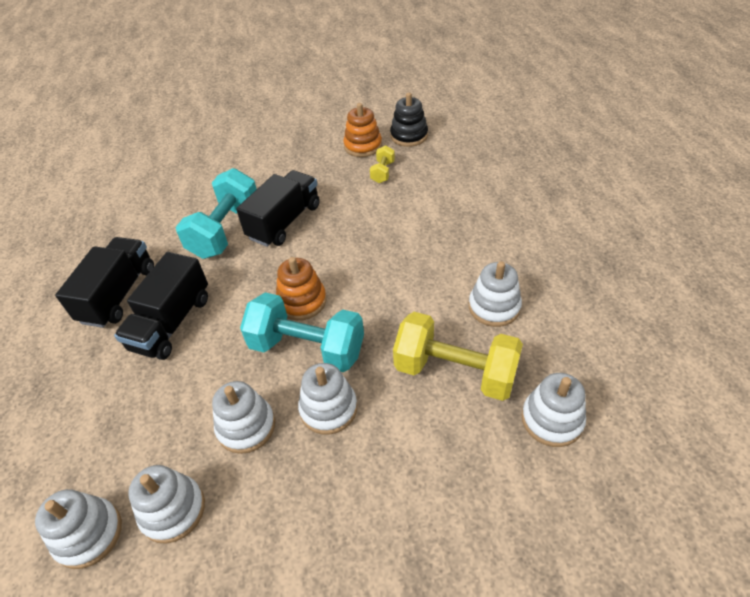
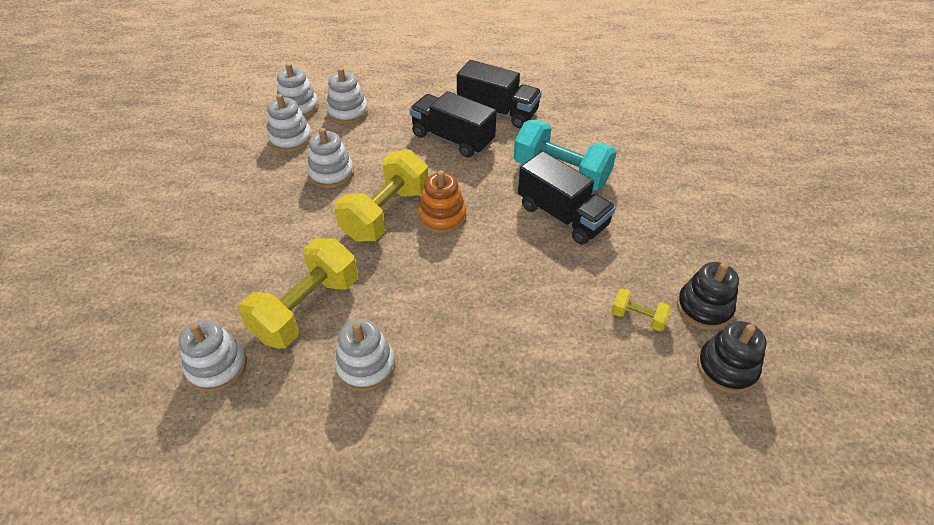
camera: 100 degrees right, 0 degrees up
turquoise dumbbell [240,292,364,372] -> yellow dumbbell [334,150,428,241]
white stacking toy [298,363,357,435] -> white stacking toy moved to [326,68,368,124]
orange stacking toy [343,103,382,157] -> black stacking toy [677,262,739,330]

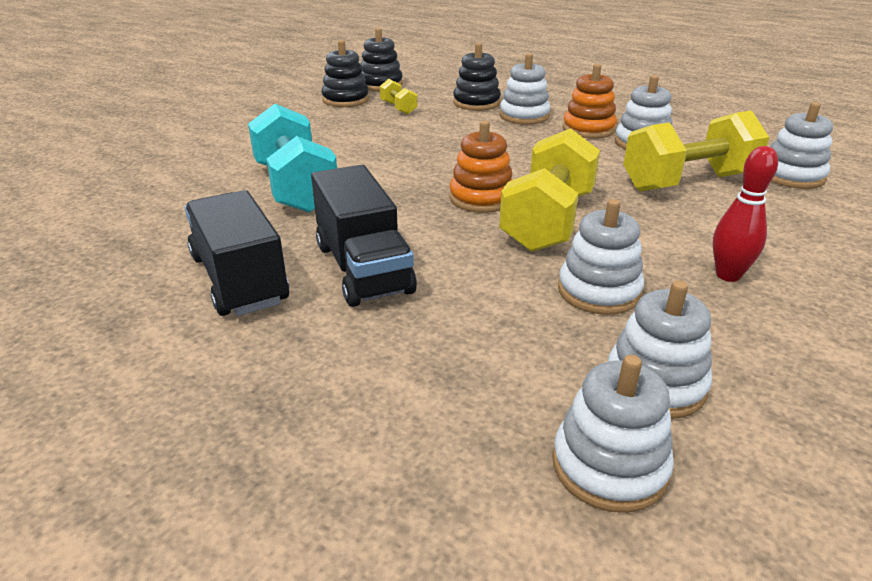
camera: 145 degrees left, 15 degrees down
white stacking toy [326,68,368,124] -> white stacking toy moved to [500,53,551,125]
yellow dumbbell [334,150,428,241] -> yellow dumbbell turned 45 degrees counterclockwise [499,128,600,252]
black truck [518,151,616,245] -> none
none -> black stacking toy [453,43,501,111]
none -> orange stacking toy [563,64,617,139]
none -> red bowling pin [713,146,778,282]

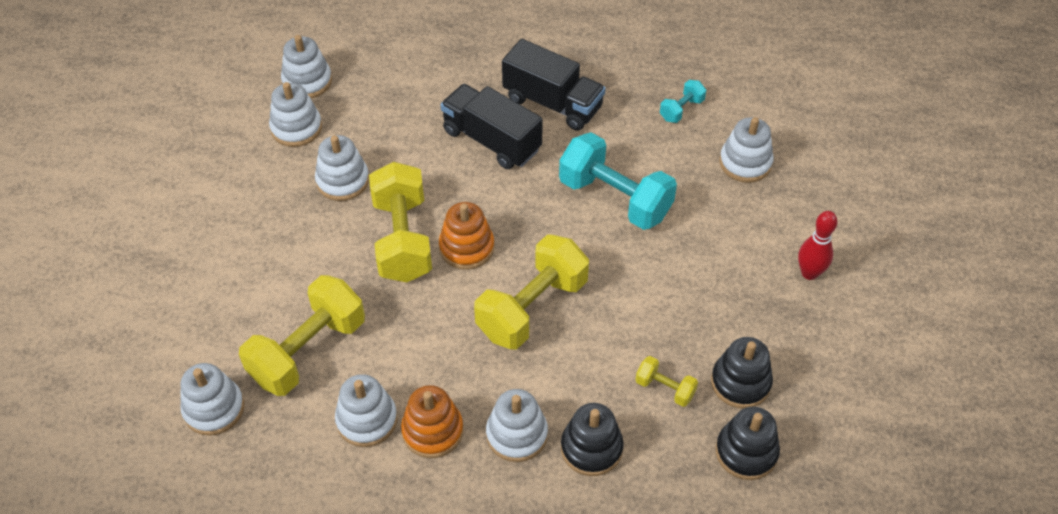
camera: 150 degrees right, 20 degrees up
red bowling pin [713,146,778,282] -> red bowling pin moved to [798,211,838,280]
none -> yellow dumbbell [474,234,589,349]
none -> turquoise dumbbell [660,80,706,123]
none -> white stacking toy [720,117,774,183]

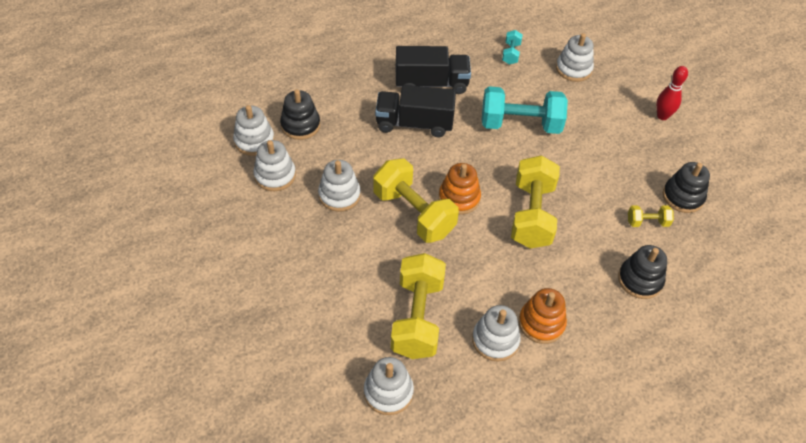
camera: 35 degrees left, 0 degrees up
white stacking toy [486,389,548,462] -> none
black stacking toy [716,407,780,480] -> black stacking toy moved to [280,90,320,140]

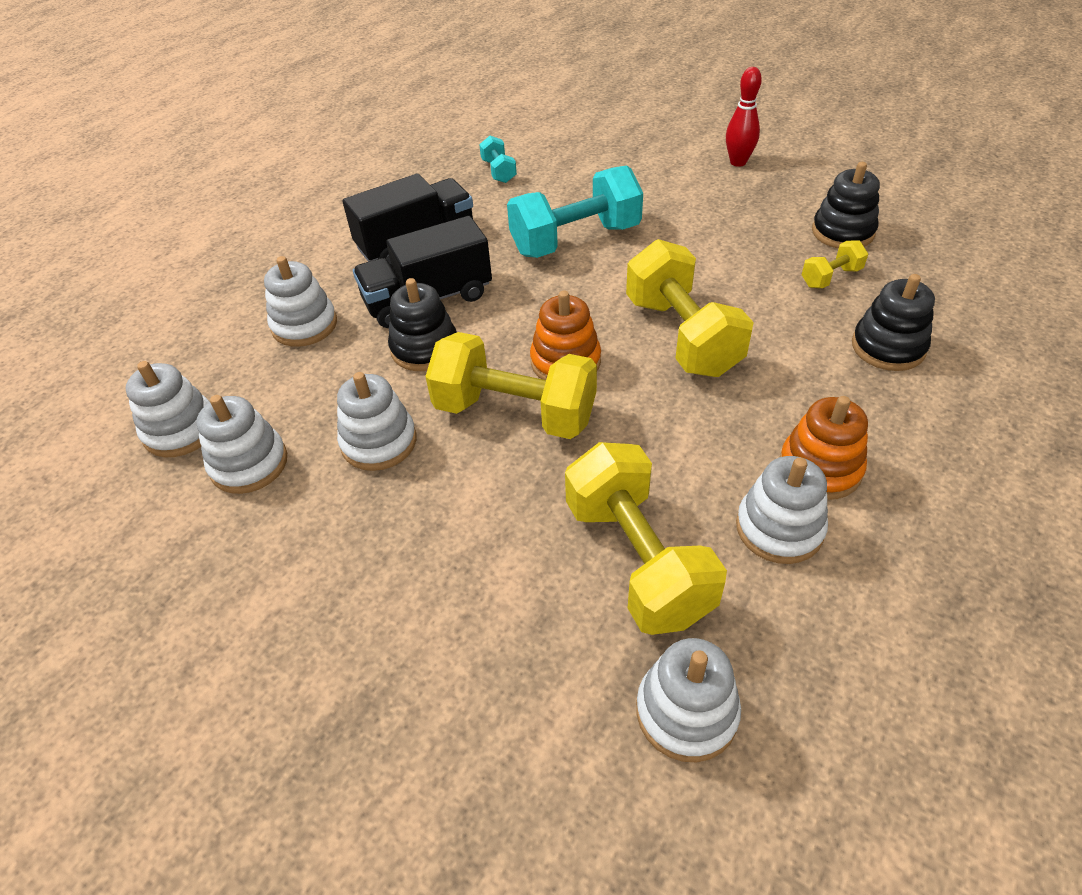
camera: 25 degrees left, 5 degrees down
black stacking toy [280,90,320,140] -> black stacking toy moved to [388,278,457,371]
white stacking toy [556,33,594,82] -> white stacking toy moved to [264,256,337,347]

